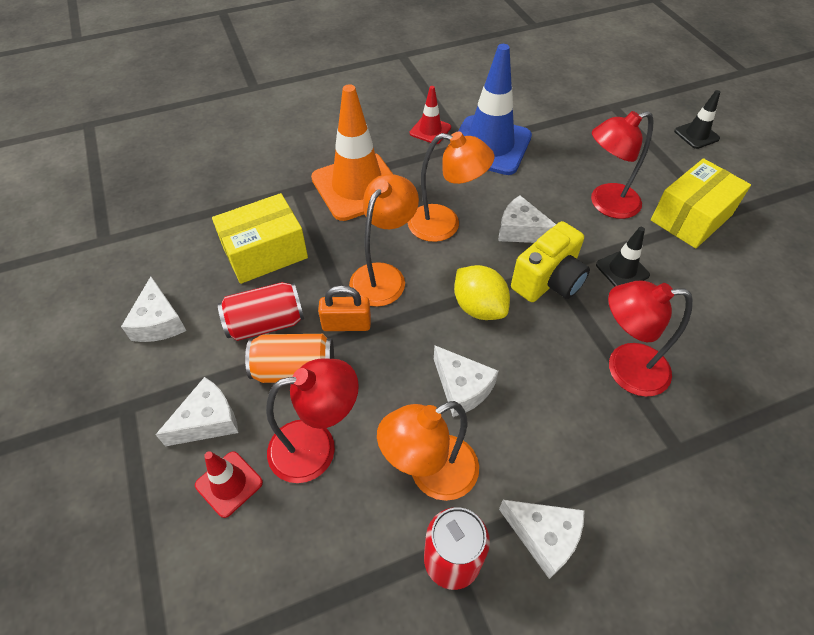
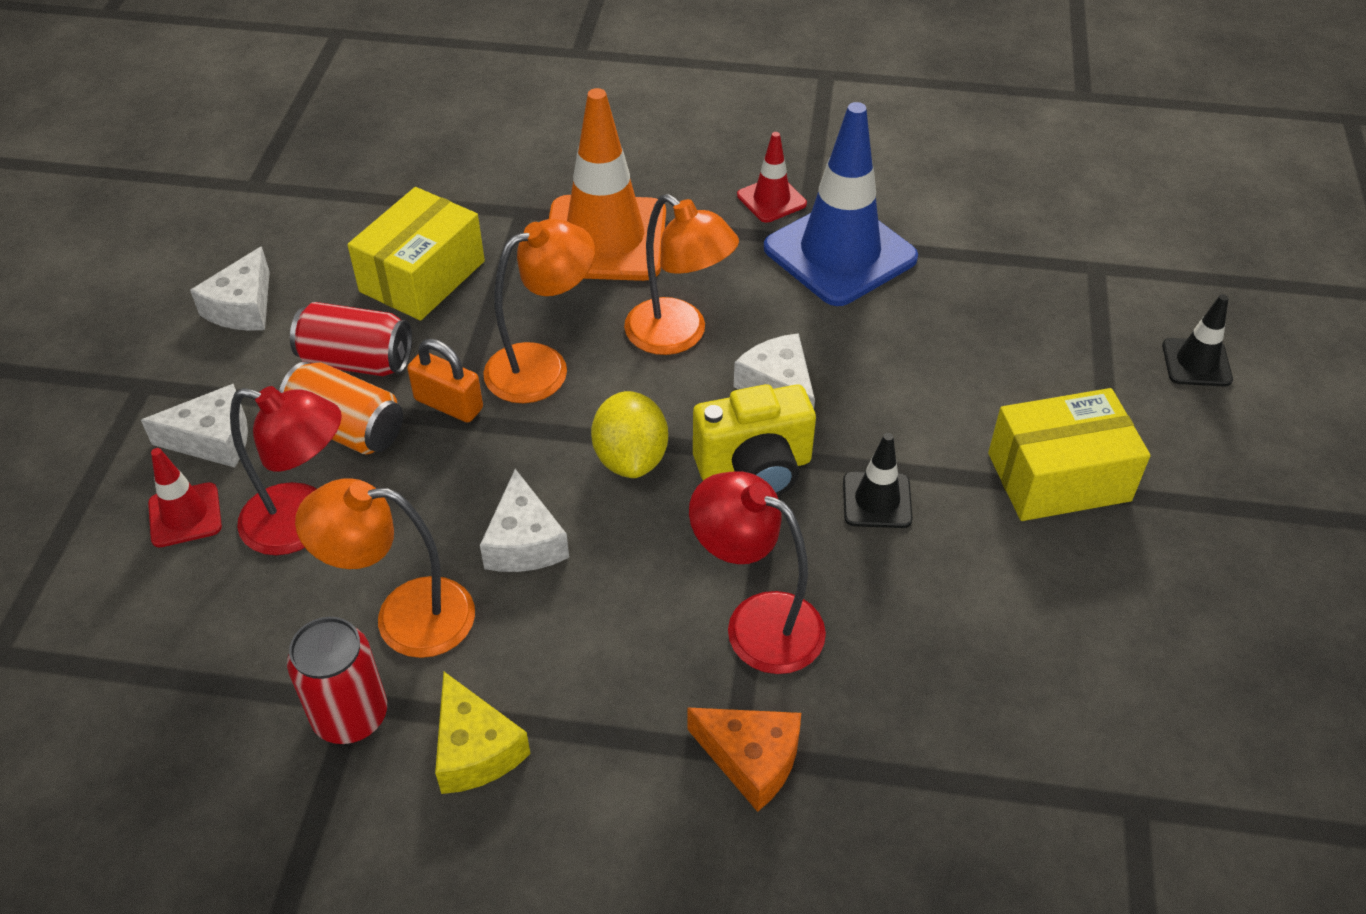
camera: 30 degrees right, 5 degrees down
yellow box [212,193,308,284] -> yellow box turned 60 degrees counterclockwise [347,187,485,321]
white cheese [499,500,585,579] -> yellow cheese [435,672,530,794]
red lamp [591,111,654,219] -> none
none -> orange cheese [687,708,801,812]

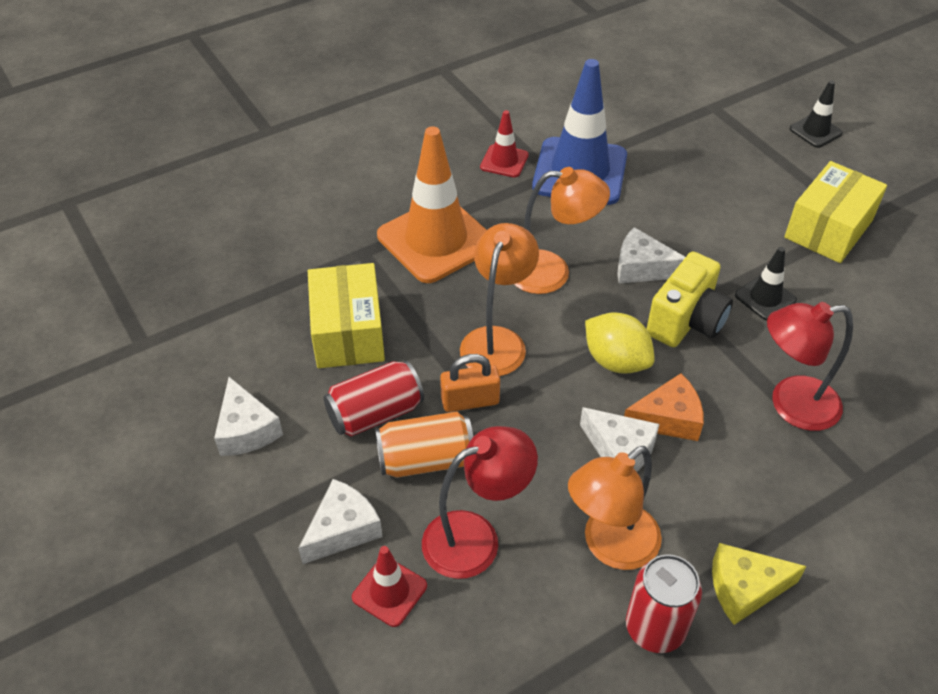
camera: 40 degrees left, 0 degrees up
yellow cheese [435,672,530,794] -> yellow cheese turned 150 degrees clockwise [712,543,807,625]
orange cheese [687,708,801,812] -> orange cheese moved to [624,373,704,441]

